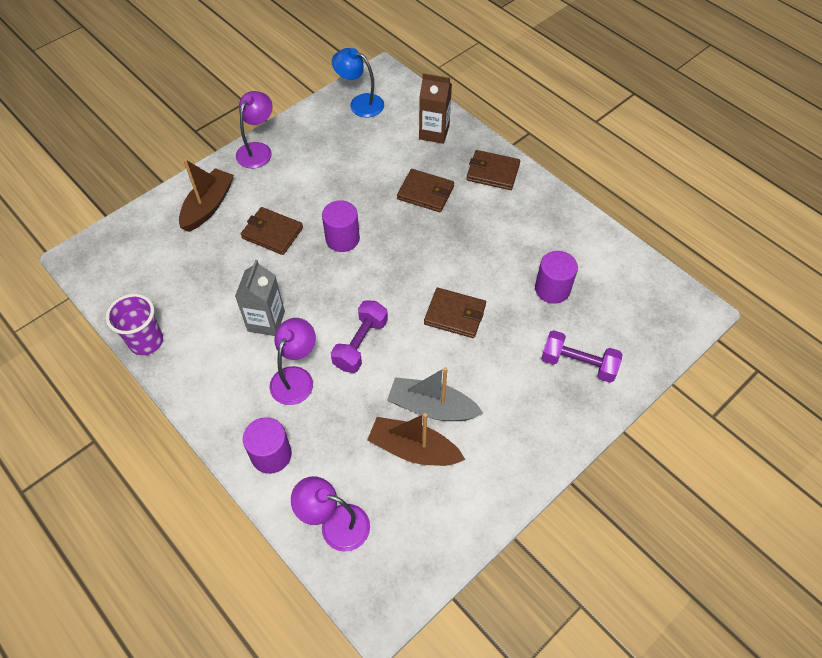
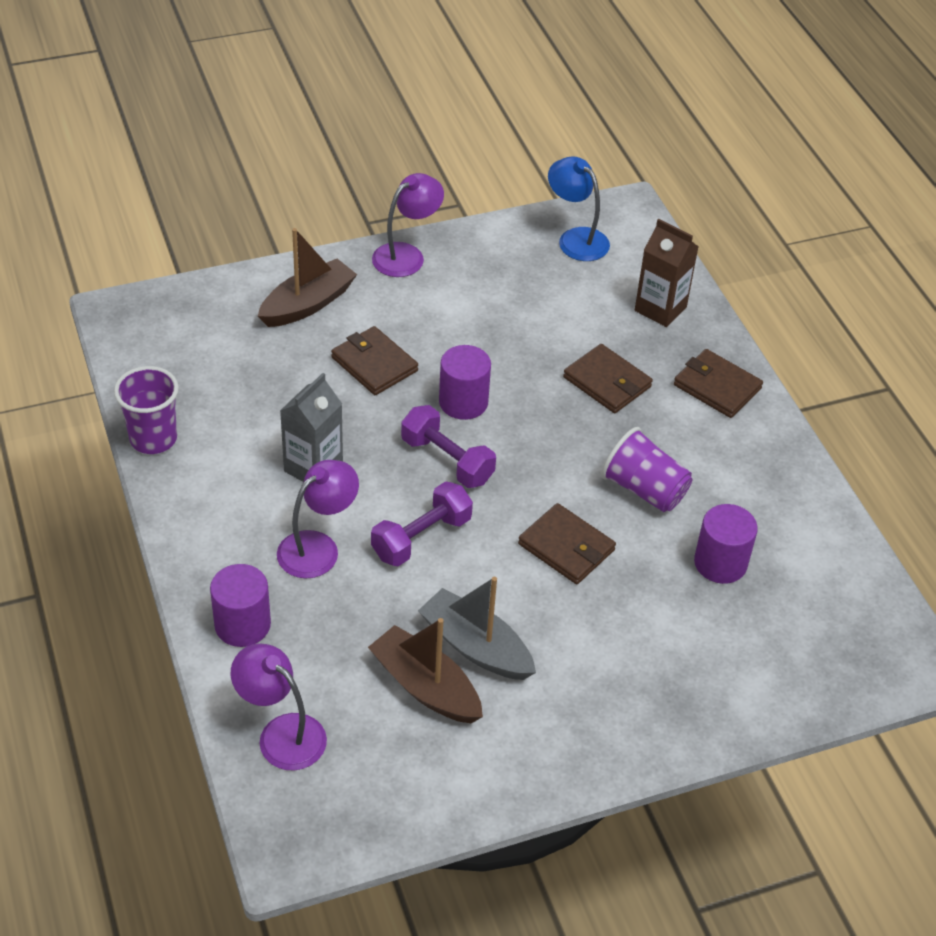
camera: 20 degrees right, 10 degrees down
purple dumbbell [542,330,622,383] -> purple dumbbell moved to [401,405,496,488]
none -> purple cup [601,427,693,512]

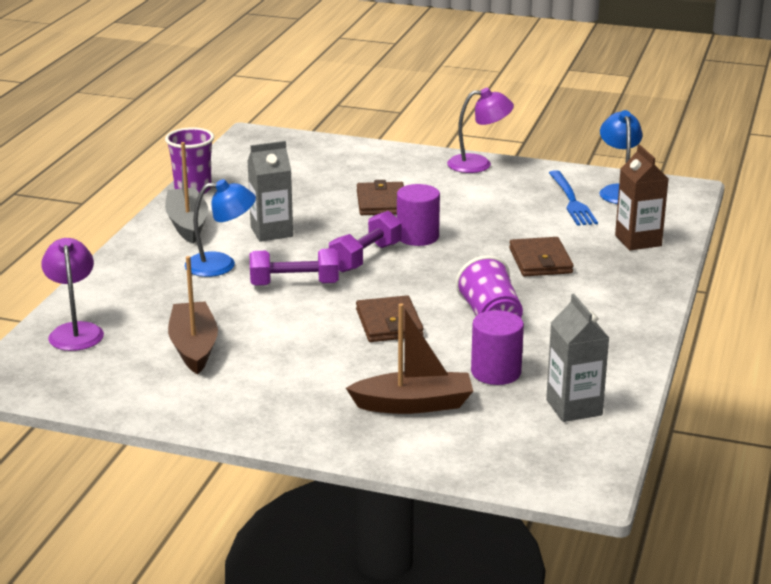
camera: 40 degrees right, 20 degrees down
purple cylinder [210,564,271,647] -> none
brown boat [258,228,357,327] -> brown boat moved to [346,303,473,414]
purple lamp [277,460,359,578] -> blue lamp [185,179,256,277]
purple dumbbell [401,405,496,488] -> purple dumbbell turned 45 degrees clockwise [329,211,402,273]
grey boat [418,577,536,680] -> grey boat moved to [165,142,208,244]
brown wallet [674,349,763,418] -> none
none -> grey carton [546,294,609,422]
none -> blue fork [549,170,598,226]

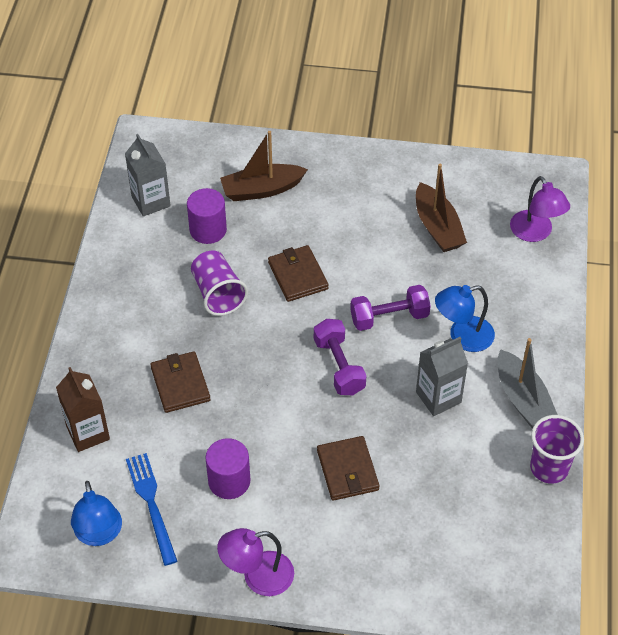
camera: 170 degrees right, 25 degrees up
purple dumbbell [329,211,402,273] -> purple dumbbell turned 45 degrees counterclockwise [314,319,366,395]
purple cylinder [397,184,440,246] -> purple cylinder moved to [205,438,250,499]

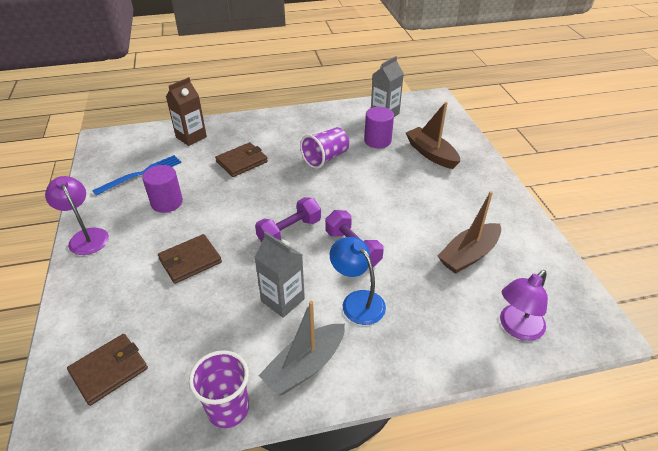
camera: 70 degrees right, 10 degrees down
blue lamp [71,481,122,546] -> none
brown wallet [268,245,329,302] -> brown wallet moved to [67,334,148,406]

